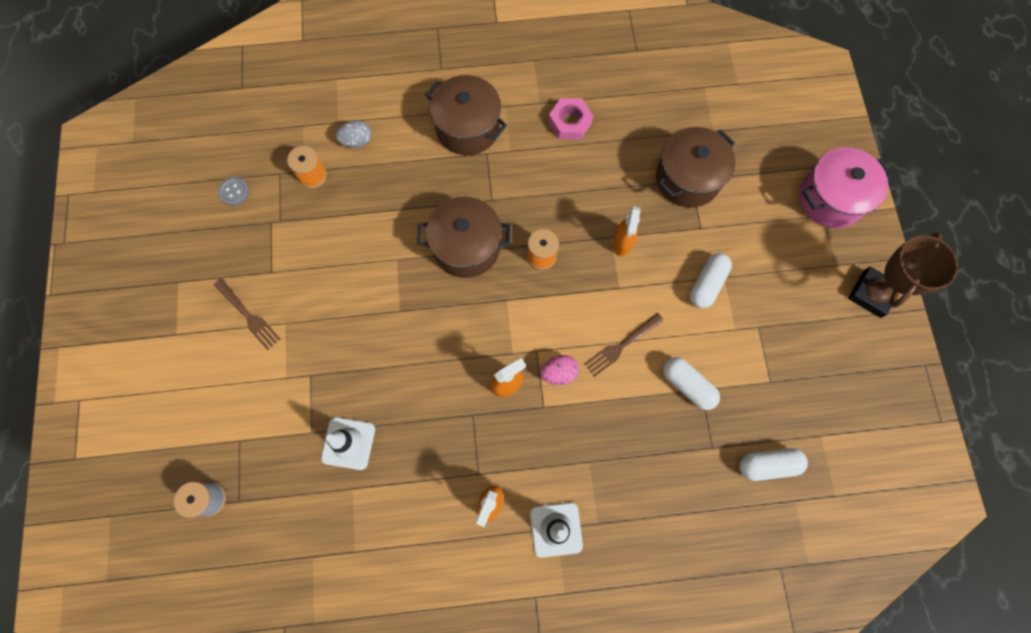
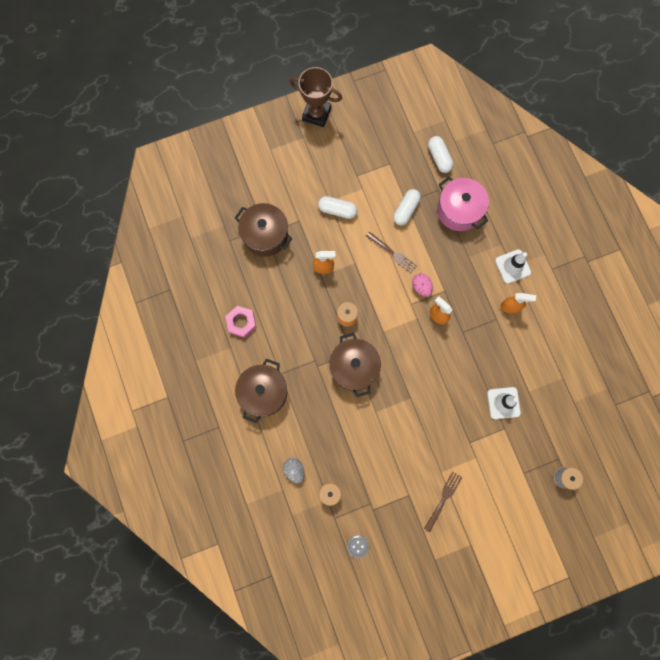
camera: 105 degrees left, 5 degrees up
pink pot [799,147,892,228] -> pink pot moved to [437,177,489,231]

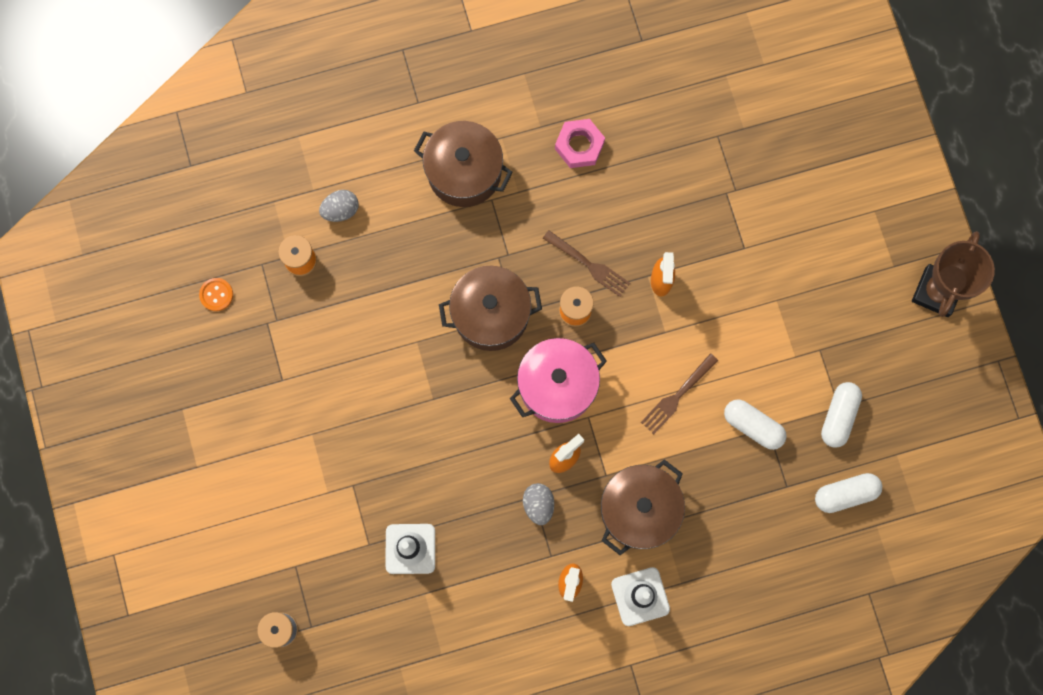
camera: 95 degrees right, 0 degrees up
brown pot [235,203,292,257] -> brown pot moved to [601,459,685,555]
white capsule [318,196,357,219] -> white capsule moved to [821,382,862,448]
grey button [347,535,369,558] -> orange button [199,278,233,311]
pink egg [412,273,433,296] -> none
brown fork [424,471,462,532] -> brown fork moved to [543,230,630,297]
pink pot [437,177,489,231] -> pink pot moved to [510,338,607,423]
none -> grey egg [523,483,554,525]

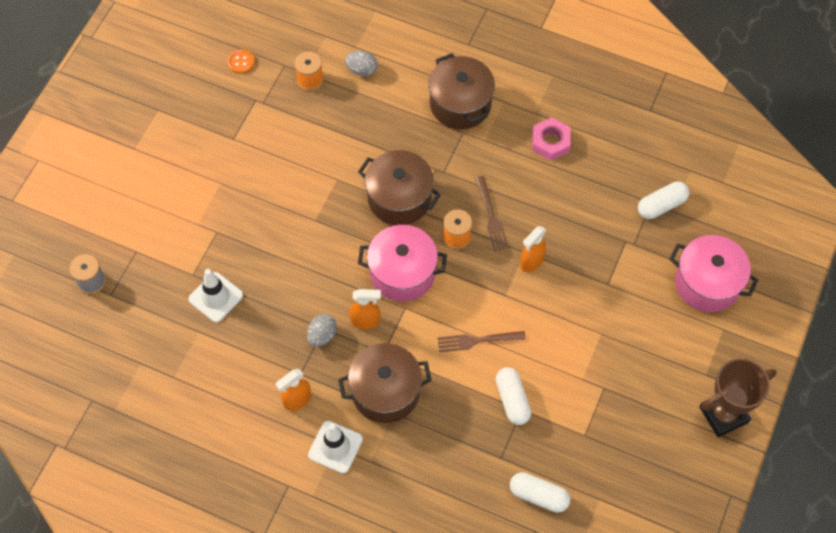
camera: 40 degrees right, 15 degrees down
white capsule [821,382,862,448] -> white capsule moved to [638,181,689,219]
none -> pink pot [669,235,758,312]

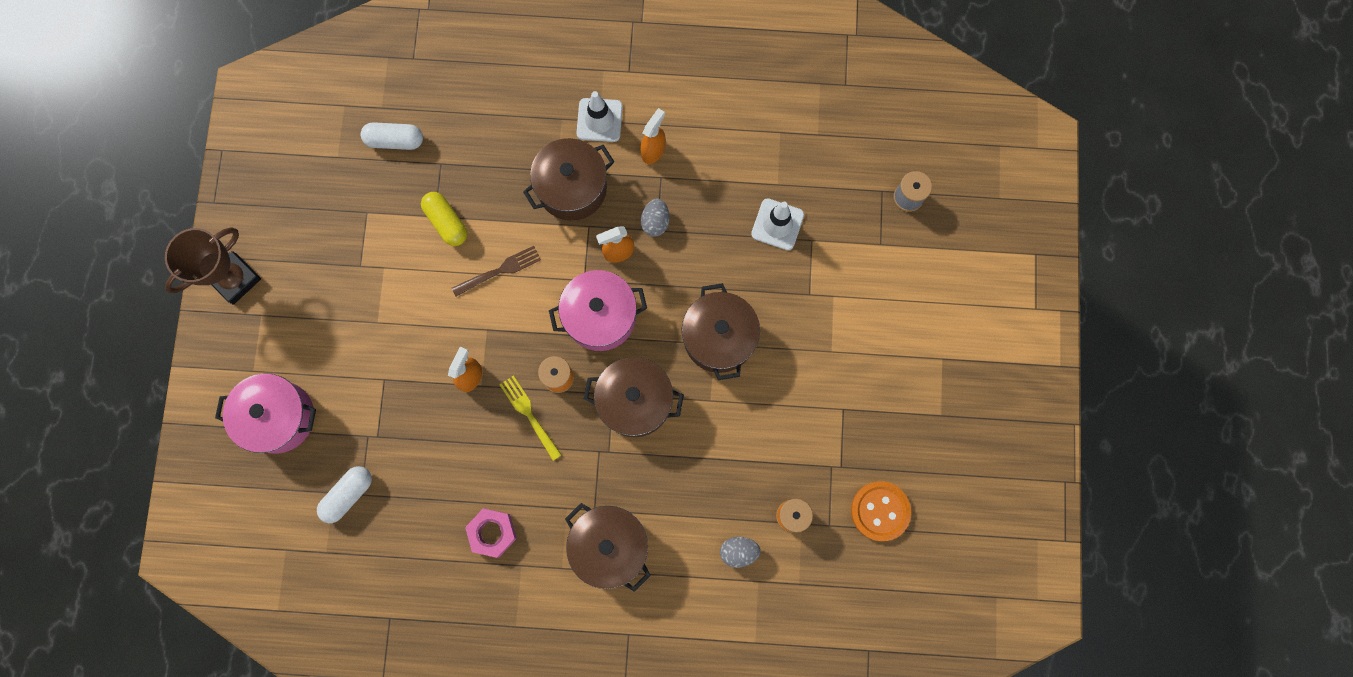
camera: 160 degrees right, 15 degrees up
orange button [227,49,255,74] -> orange button [851,481,911,541], size x1.80
brown fork [475,176,509,251] -> yellow fork [500,375,562,461]
white capsule [496,367,531,425] -> yellow capsule [421,192,467,246]
none -> brown pot [682,283,760,380]

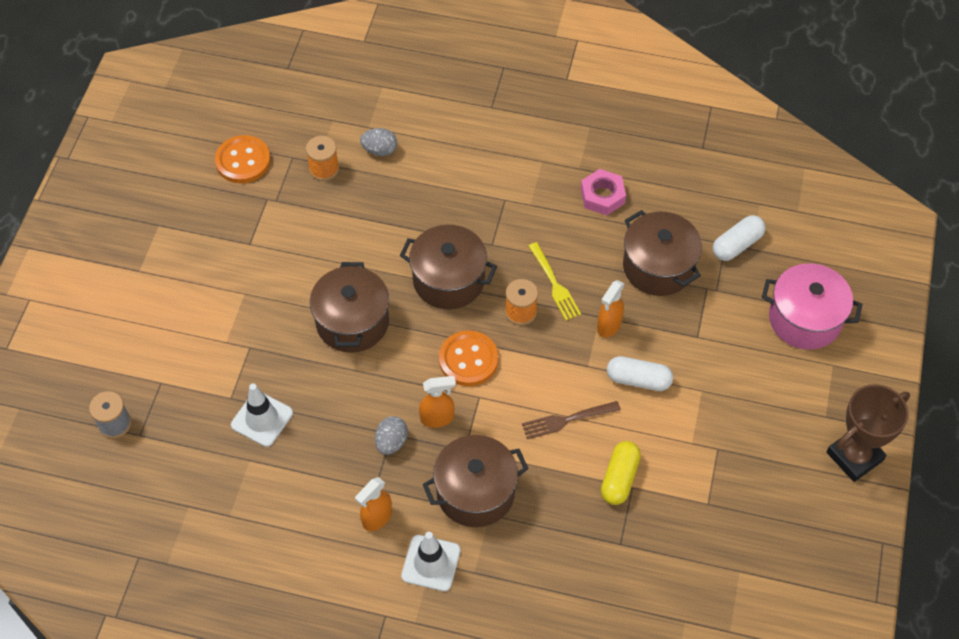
camera: 170 degrees left, 20 degrees down
white capsule [361,122,423,150] -> white capsule moved to [607,356,673,391]
yellow capsule [421,192,467,246] -> yellow capsule turned 45 degrees clockwise [601,441,641,505]
pink pot [549,270,647,351] -> orange button [439,331,499,386]
brown pot [565,503,651,592] -> brown pot moved to [623,210,702,296]

